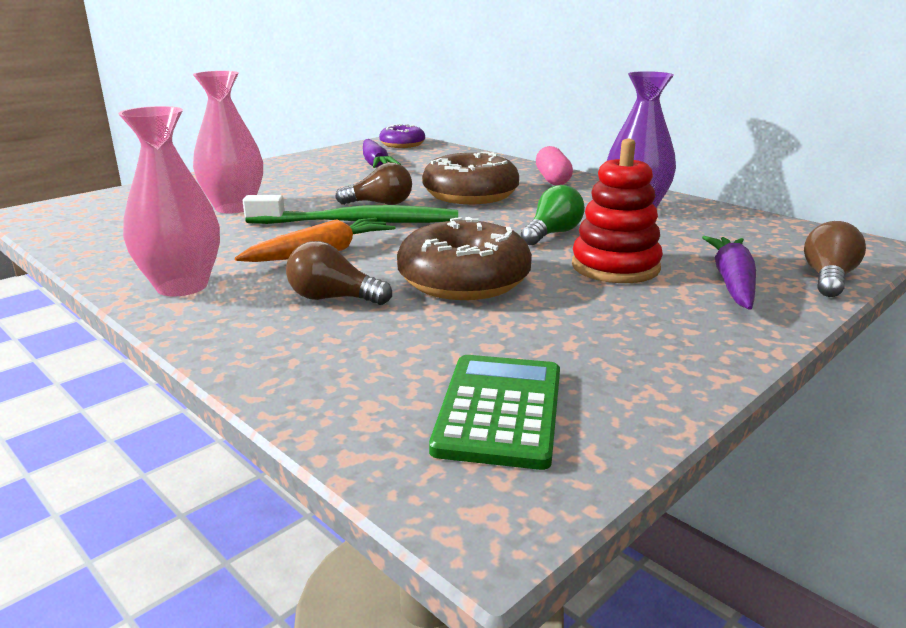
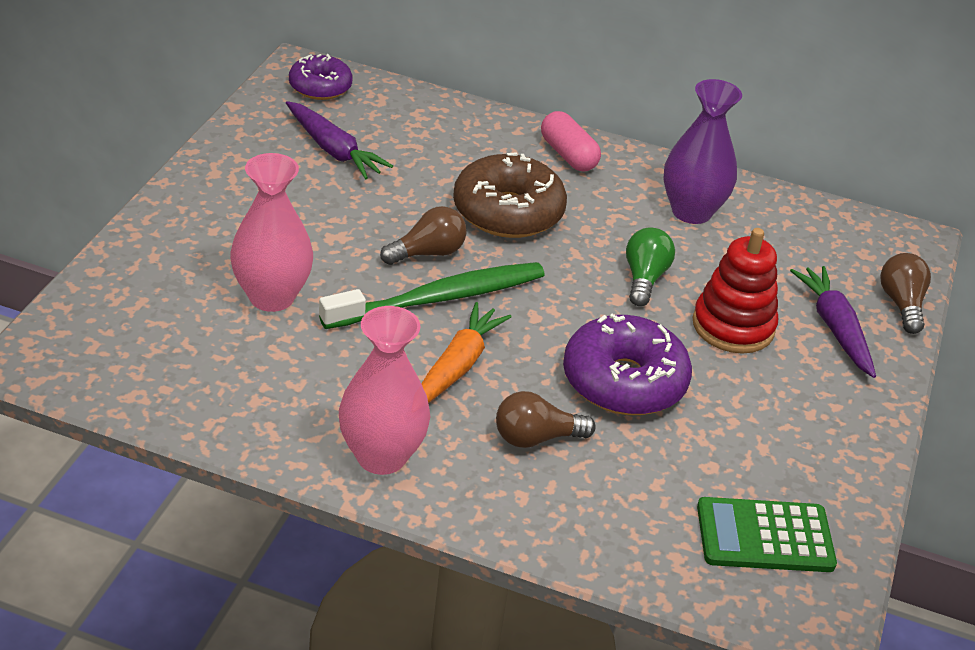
camera: 30 degrees left, 15 degrees up
brown donut [397,217,532,300] -> purple donut [563,314,692,415]
green calculator [429,355,560,470] -> green calculator turned 75 degrees counterclockwise [697,497,837,572]

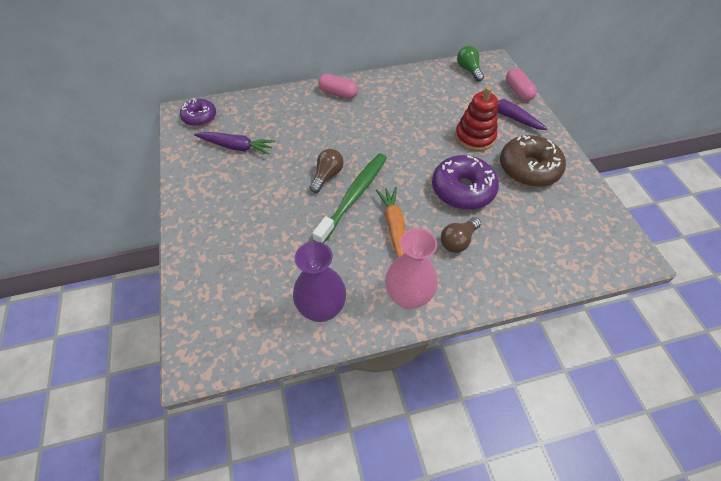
camera: 30 degrees left, 15 degrees up
pink vase [230,153,313,312] -> none
brown donut [453,152,567,238] -> brown donut moved to [500,135,566,187]
green light bulb [626,227,675,306] -> green light bulb moved to [457,46,484,81]
purple vase [663,79,742,224] -> purple vase moved to [293,241,346,322]
green calculator [697,497,837,572] -> none
brown light bulb [880,253,931,334] -> pink capsule [506,68,537,101]

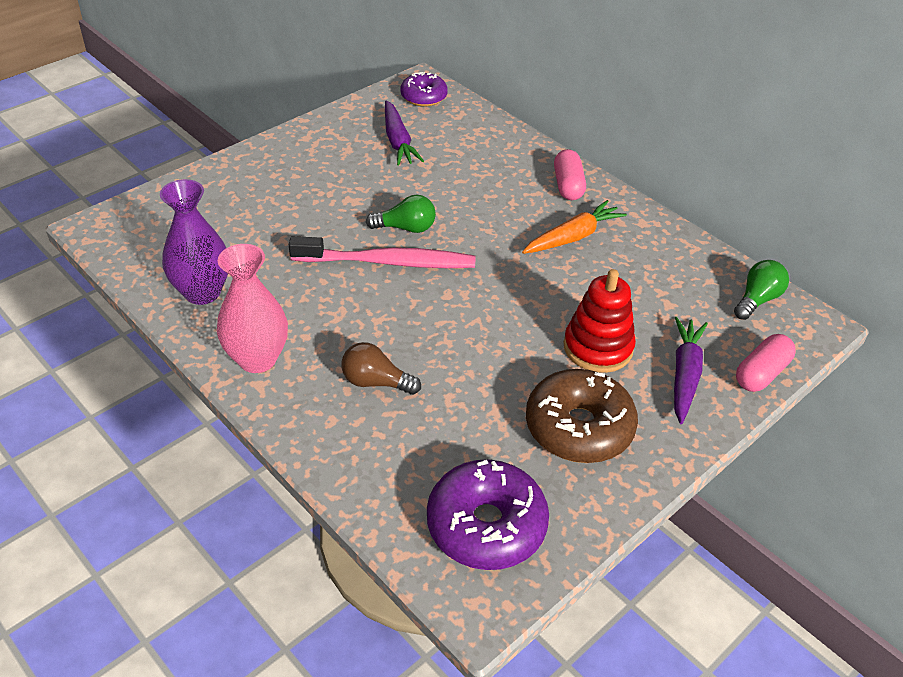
camera: 60 degrees right, 10 degrees down
brown light bulb [310,149,344,193] -> green light bulb [366,195,436,233]
green toothbrush [313,153,387,243] -> pink toothbrush [289,236,476,268]
orange carrot [376,187,405,257] -> orange carrot moved to [522,200,627,254]
purple donut [432,155,499,210] -> purple donut moved to [427,460,549,570]

